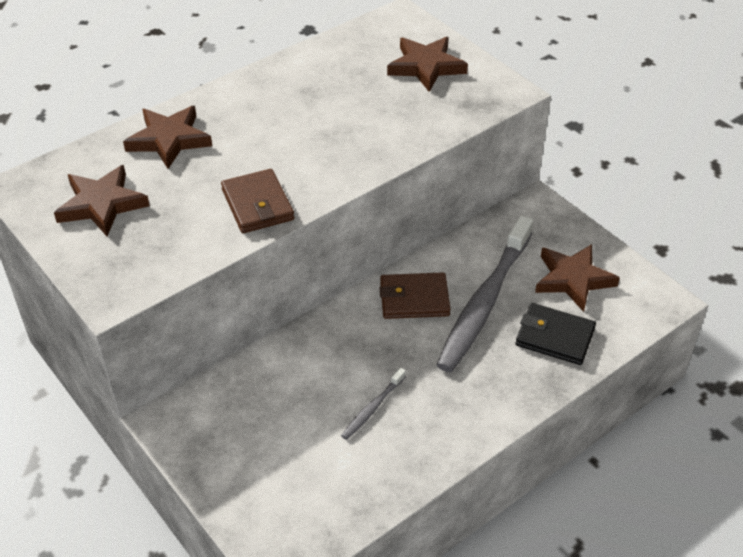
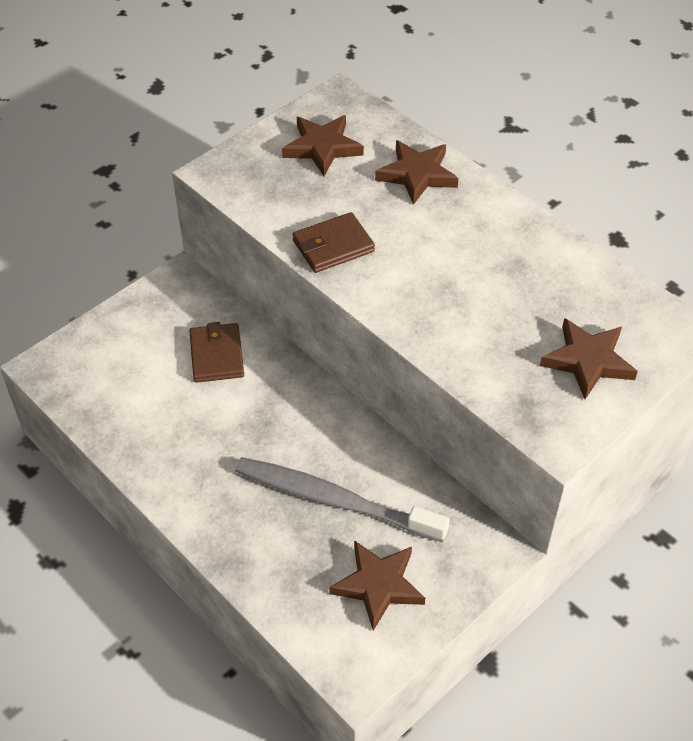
camera: 85 degrees right, 5 degrees up
grey toothbrush [341,368,406,440] -> none
brown wallet [380,273,450,319] -> brown wallet moved to [189,322,244,383]
black wallet [516,303,596,365] -> none

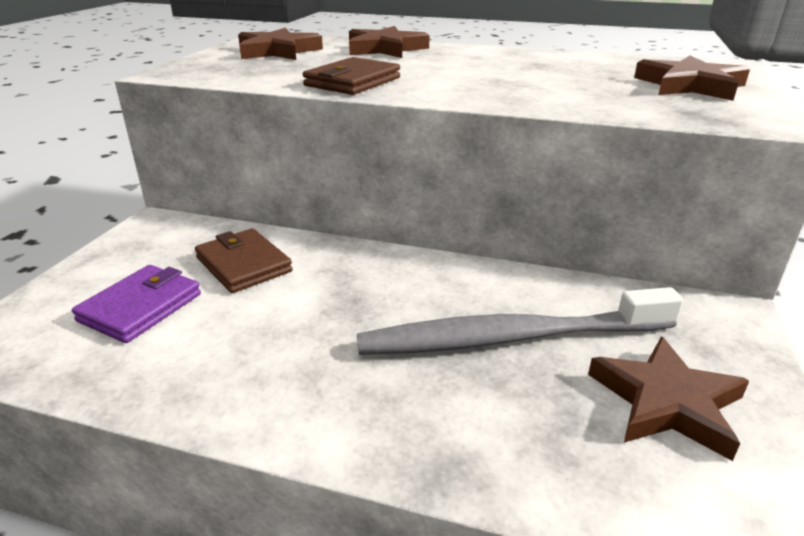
camera: 30 degrees left, 20 degrees down
none -> purple wallet [72,265,201,343]

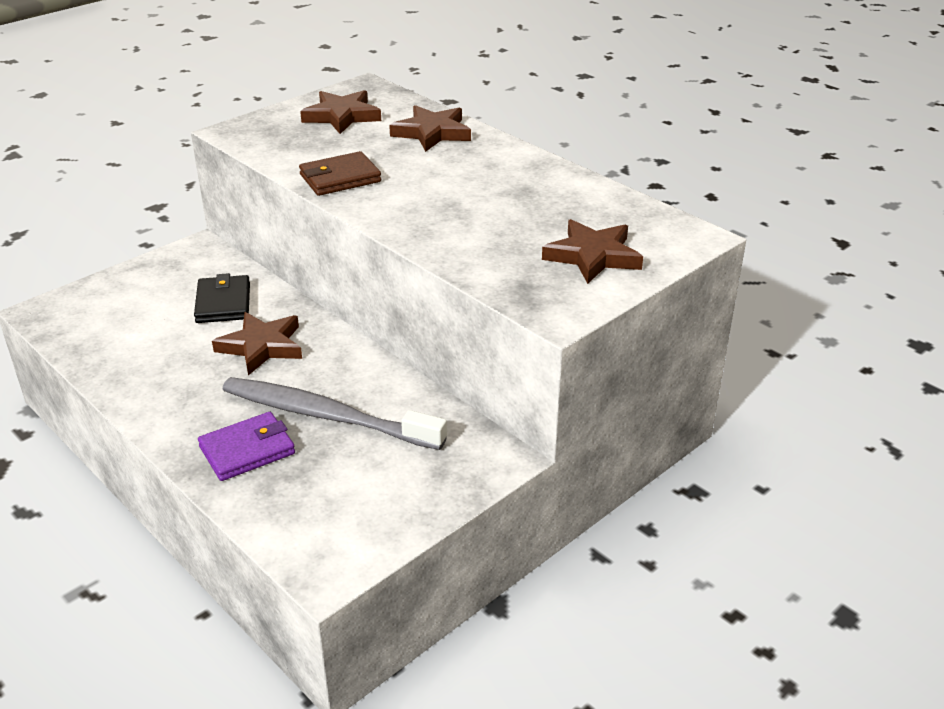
camera: 30 degrees right, 5 degrees up
purple wallet [72,265,201,343] -> purple wallet moved to [198,412,295,481]
brown wallet [195,228,293,293] -> black wallet [194,273,250,323]
brown star [588,337,749,461] -> brown star moved to [212,312,302,375]

